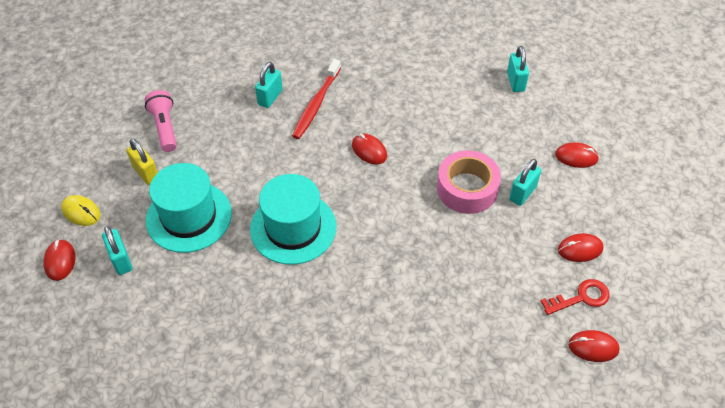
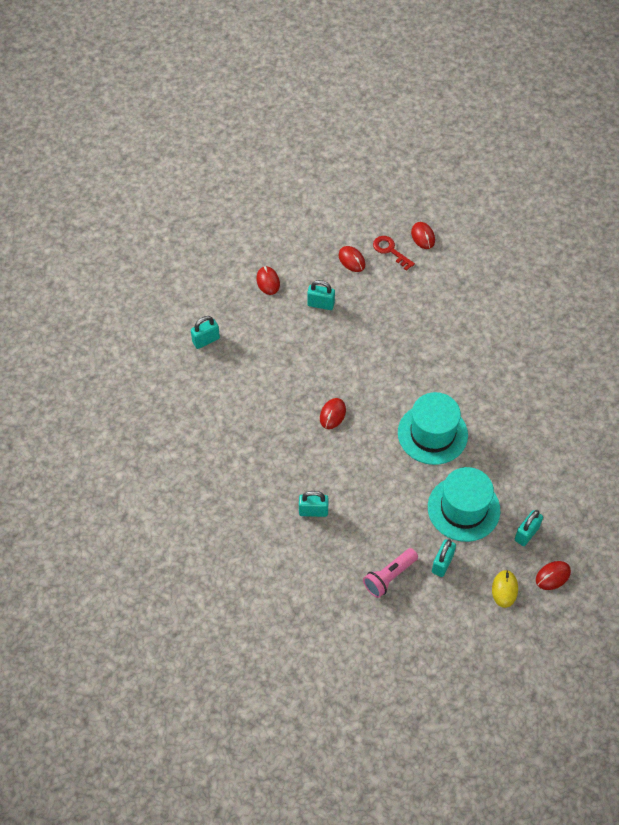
camera: 115 degrees left, 5 degrees up
yellow padlock [126,139,158,185] -> turquoise padlock [432,539,456,577]
red toothbrush [292,59,341,139] -> none
pink tape [437,150,501,214] -> none

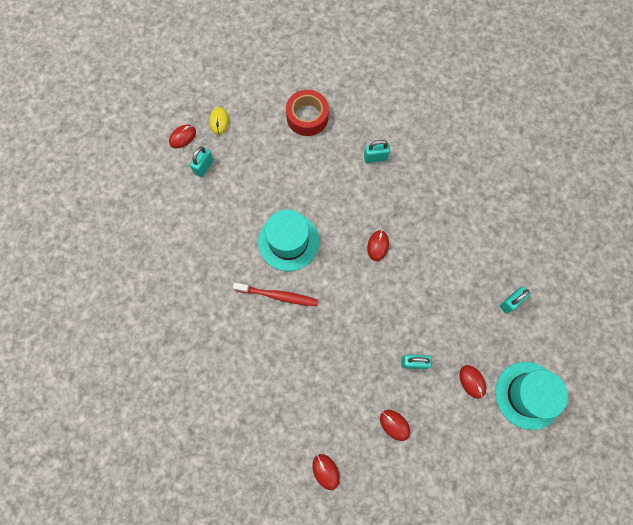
camera: 170 degrees right, 15 degrees up
pink flashlight [363,548,418,598] -> red tape [286,90,329,136]
red key [373,236,415,271] -> none
turquoise hat [428,467,500,542] -> turquoise hat moved to [495,362,568,430]
turquoise padlock [432,539,456,577] -> none
none -> red toothbrush [233,283,318,306]

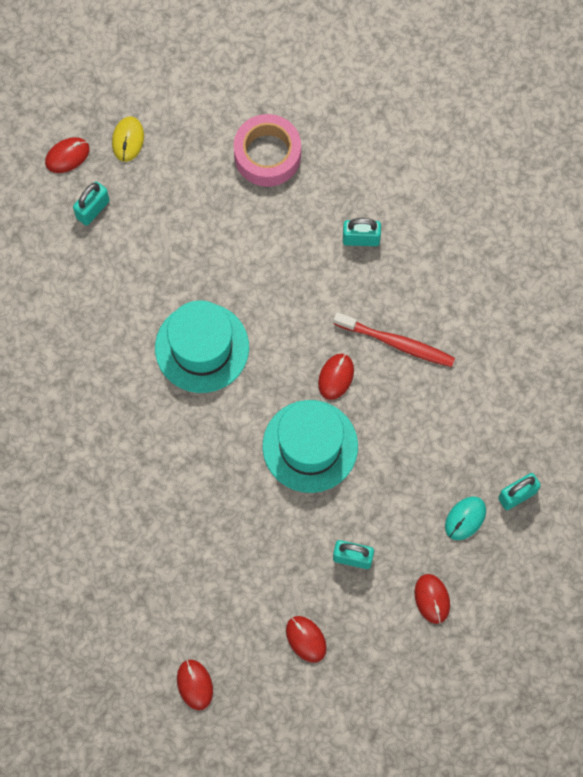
camera: 10 degrees right, 0 degrees up
red toothbrush [233,283,318,306] -> red toothbrush moved to [333,312,455,367]
red tape [286,90,329,136] -> pink tape [234,114,301,187]
turquoise hat [495,362,568,430] -> turquoise hat moved to [263,400,358,493]
none -> turquoise mouse [445,497,486,540]

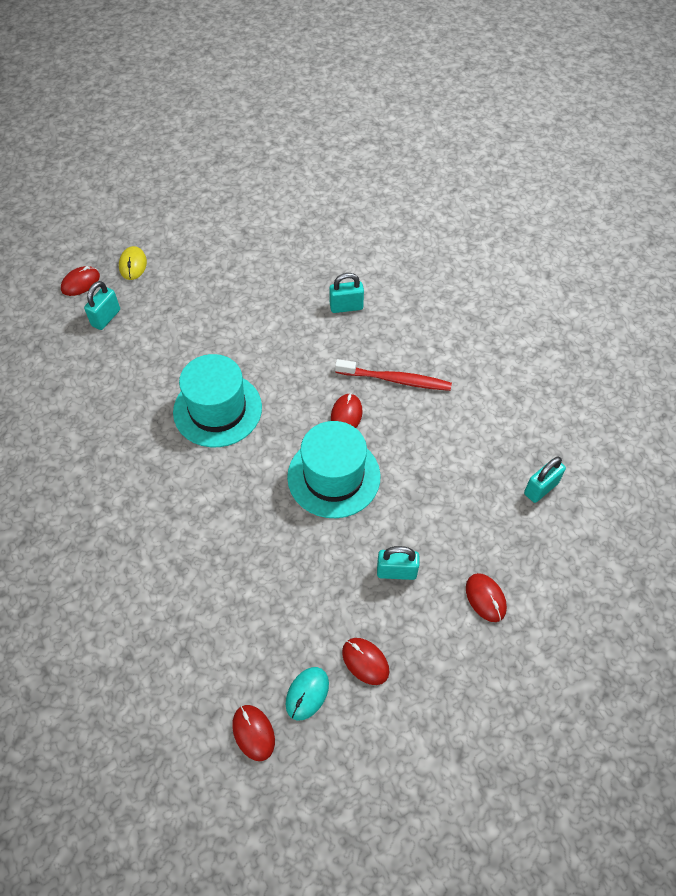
camera: 10 degrees left, 15 degrees down
pink tape [234,114,301,187] -> none
turquoise mouse [445,497,486,540] -> turquoise mouse moved to [286,667,329,720]

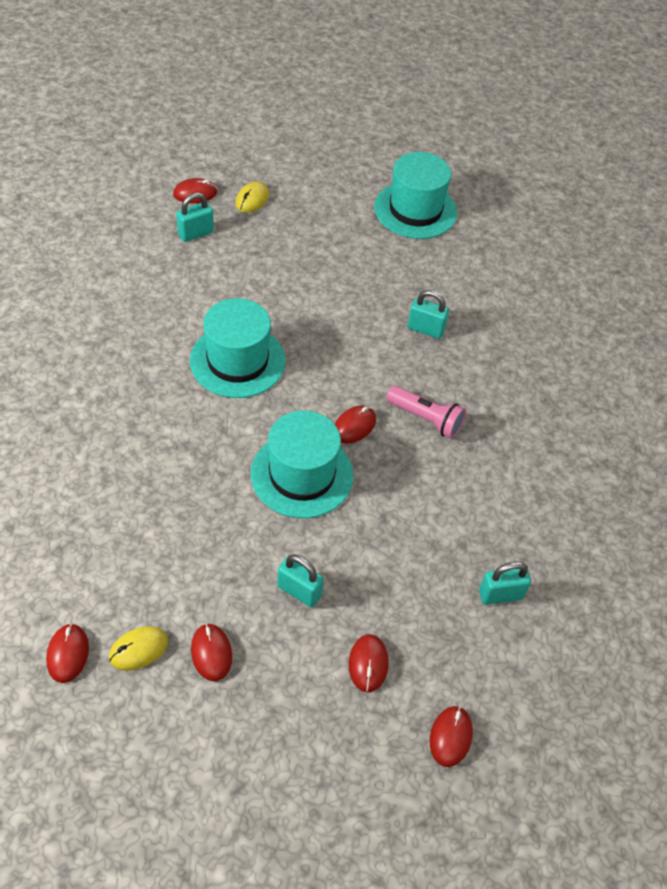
camera: 25 degrees right, 5 degrees down
turquoise mouse [286,667,329,720] -> yellow mouse [109,627,168,670]
red toothbrush [335,359,452,391] -> pink flashlight [386,385,466,439]
none -> turquoise hat [374,152,457,239]
none -> red mouse [430,706,473,767]

